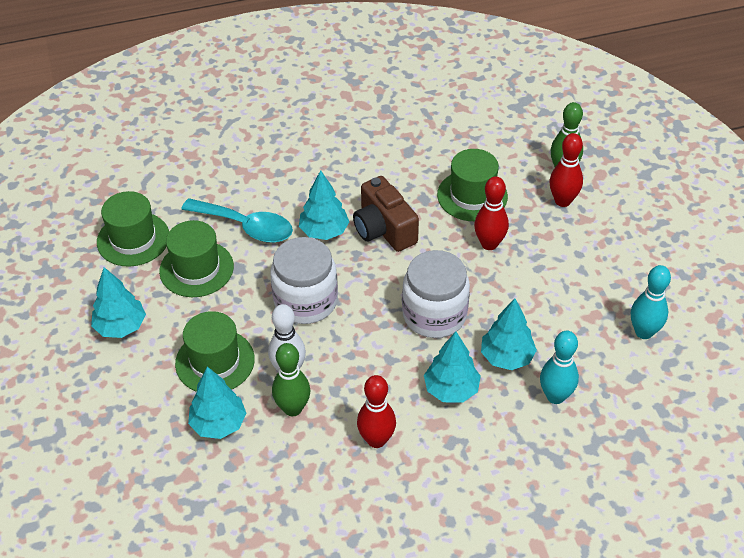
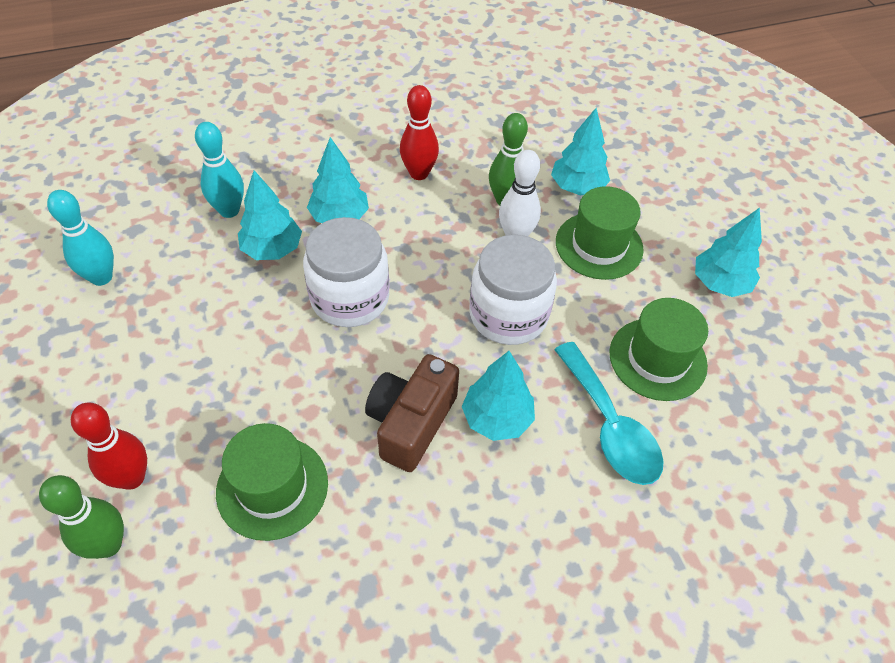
camera: 175 degrees right, 5 degrees up
green hat [97,191,169,267] -> none
turquoise spoon [181,198,293,243] -> turquoise spoon turned 135 degrees counterclockwise [554,342,664,485]
brown camera [353,176,419,252] -> brown camera turned 120 degrees counterclockwise [365,354,459,472]
red bowling pin [474,176,509,250] -> none

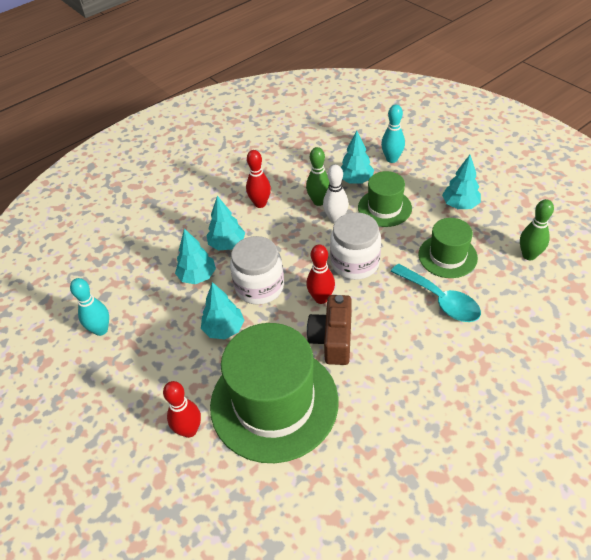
camera: 15 degrees left, 5 degrees down
green bowling pin [39,475,124,559] -> green bowling pin moved to [520,199,554,260]
turquoise bowling pin [195,122,244,218] -> turquoise bowling pin moved to [381,105,405,163]
green hat [216,423,328,541] -> green hat [210,323,339,463], size x1.88
turquoise tree [462,351,535,441] -> turquoise tree moved to [201,282,244,339]
none -> red bowling pin [307,244,335,304]

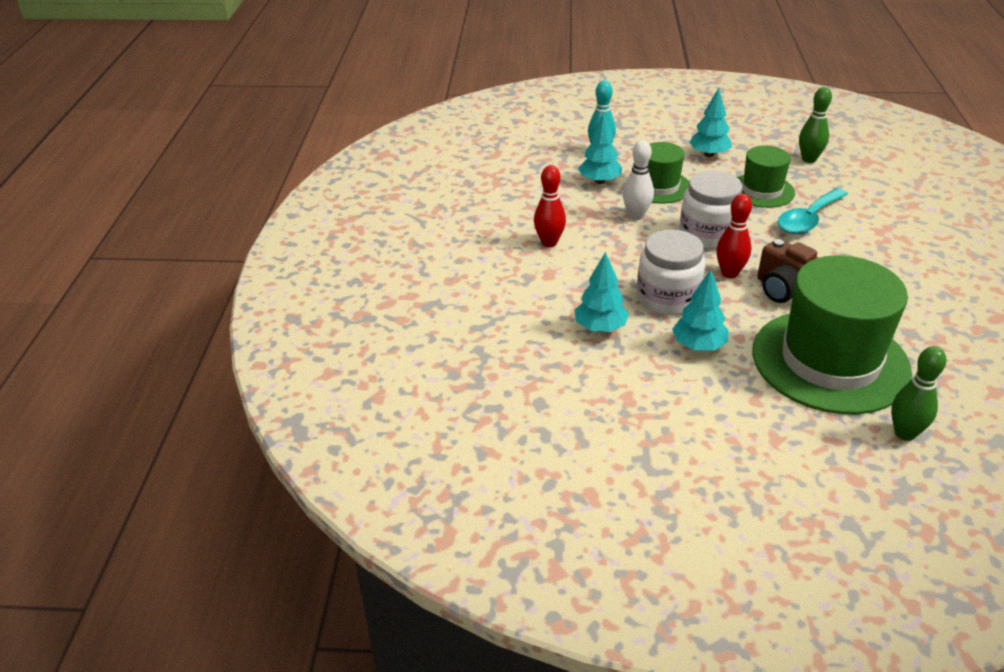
camera: 50 degrees left, 10 degrees down
turquoise bowling pin [70,278,109,336] -> none
red bowling pin [163,381,201,438] -> none
turquoise tree [206,196,245,251] -> none
green bowling pin [306,147,330,206] -> green bowling pin moved to [891,346,946,441]
turquoise spoon [391,264,481,322] -> turquoise spoon turned 135 degrees clockwise [778,188,848,234]

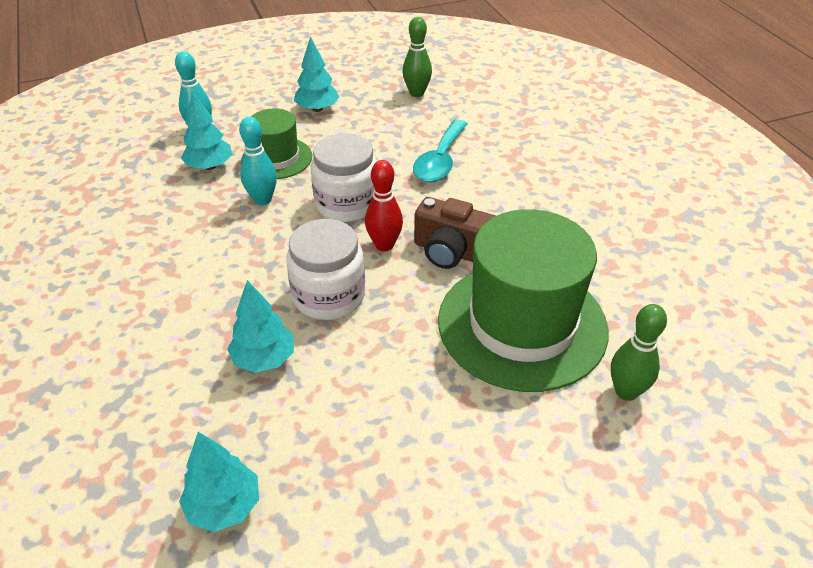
camera: 25 degrees left, 5 degrees up
red bowling pin [534,165,566,247] -> none
white bowling pin [623,140,654,220] -> turquoise bowling pin [239,117,277,205]
turquoise tree [672,269,728,350] -> turquoise tree moved to [179,432,259,532]
green hat [737,146,795,208] -> none

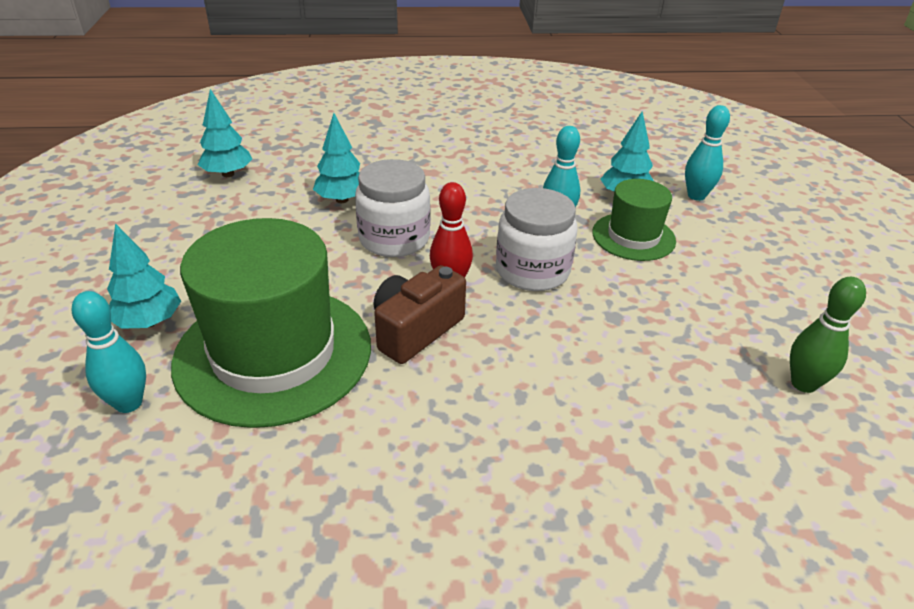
camera: 105 degrees right, 5 degrees down
turquoise tree [294,36,339,112] -> turquoise tree moved to [107,223,181,329]
turquoise spoon [413,119,468,182] -> none
green bowling pin [611,304,667,401] -> turquoise bowling pin [72,291,146,413]

